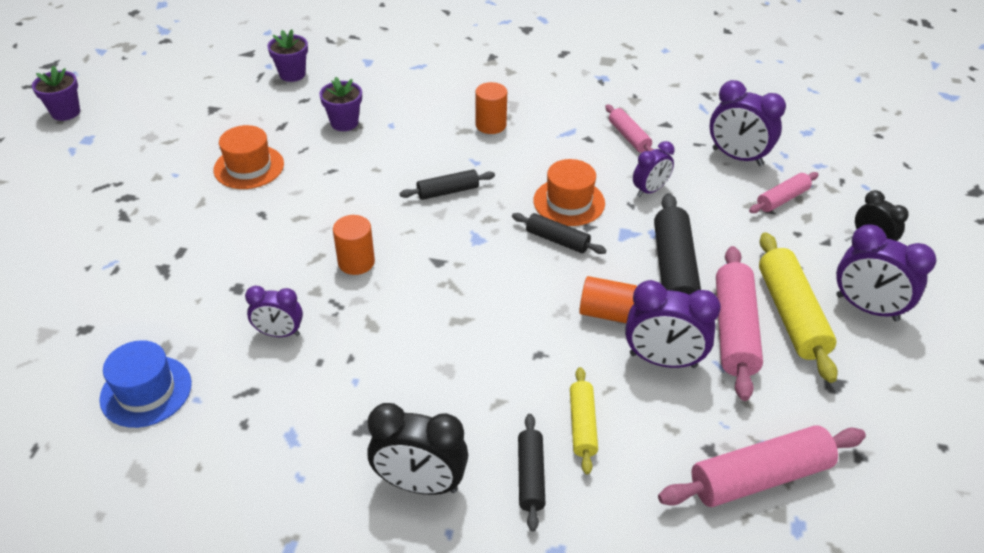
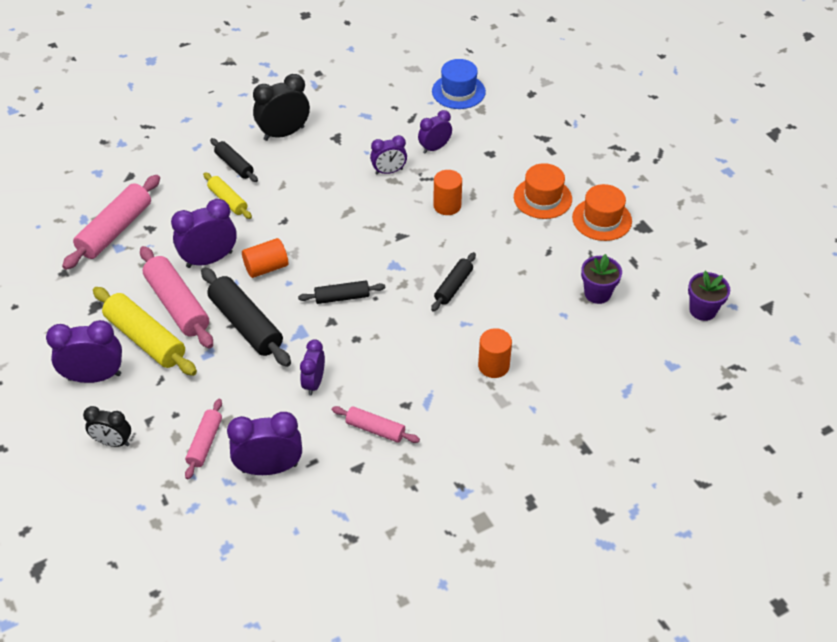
camera: 140 degrees right, 5 degrees up
purple flower pot [32,65,80,121] -> none
orange hat [533,159,605,226] -> orange hat moved to [514,163,572,219]
none -> purple clock [370,135,407,174]

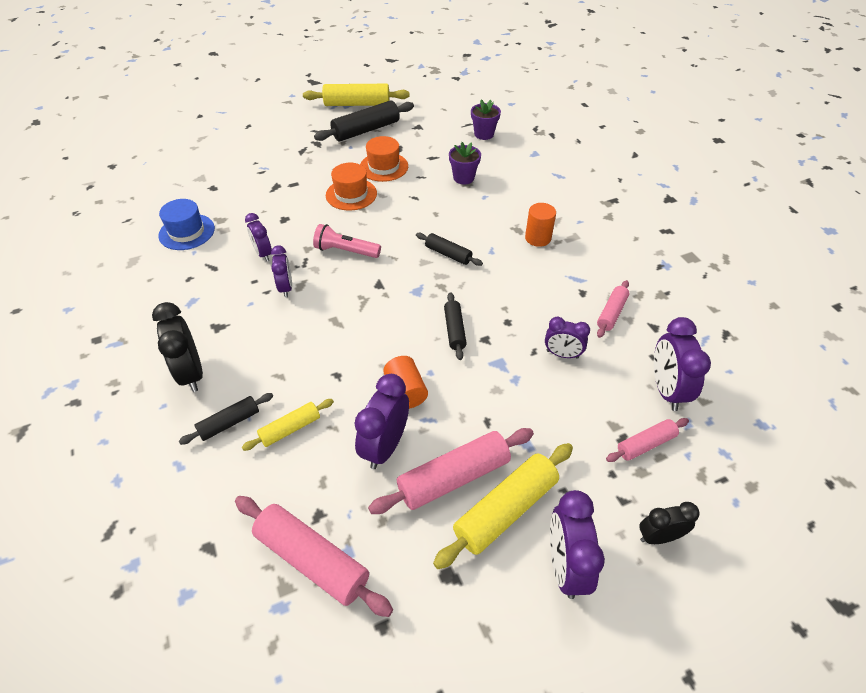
camera: 85 degrees left, 0 degrees up
black clock [83,406,131,447] -> black clock turned 120 degrees counterclockwise [640,502,700,544]
purple clock [171,199,237,268] -> purple clock turned 45 degrees clockwise [355,374,409,469]
pink rolling pin [185,399,222,480] -> pink rolling pin turned 45 degrees counterclockwise [606,418,689,462]
black rolling pin [201,267,291,367] -> black rolling pin moved to [314,101,414,141]
orange cylinder [433,170,462,215] -> pink flashlight [313,224,381,258]
none -> yellow rolling pin [303,84,410,106]

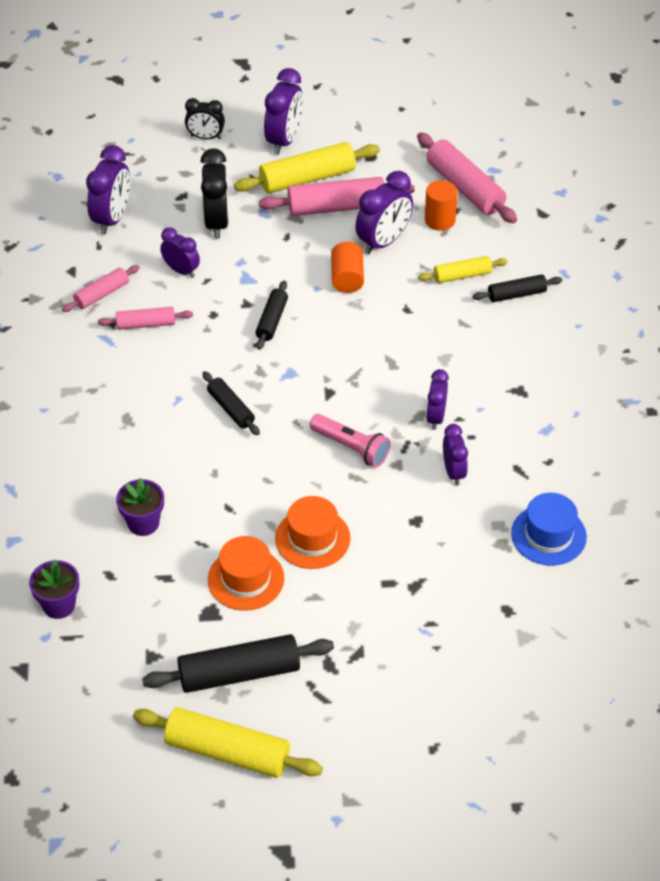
camera: 160 degrees left, 0 degrees up
black clock [152,302,203,392] -> black clock moved to [201,148,229,239]
orange cylinder [525,203,556,247] -> orange cylinder moved to [425,180,458,231]
pink rolling pin [606,418,689,462] -> pink rolling pin moved to [98,307,193,330]

